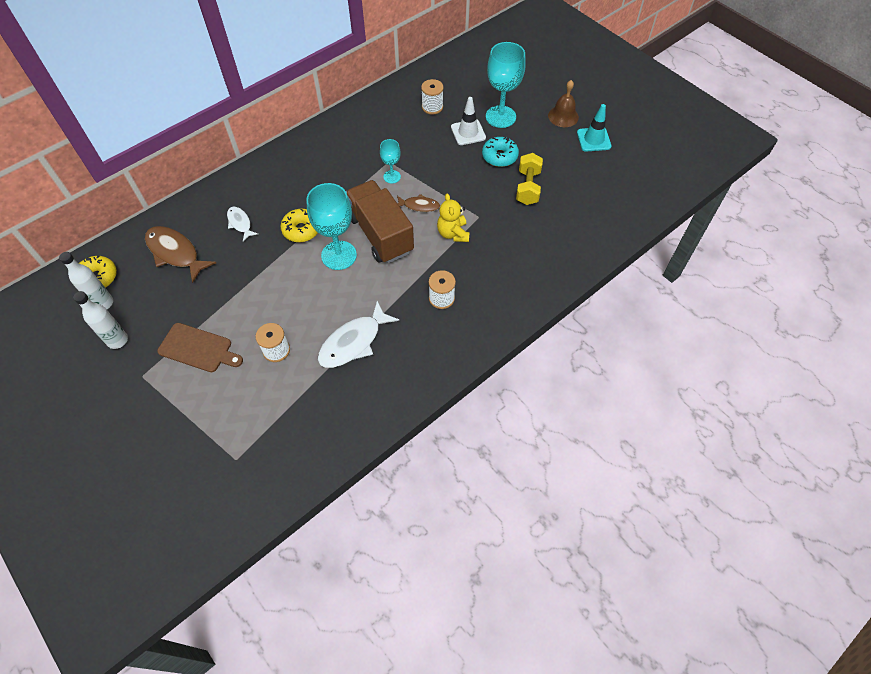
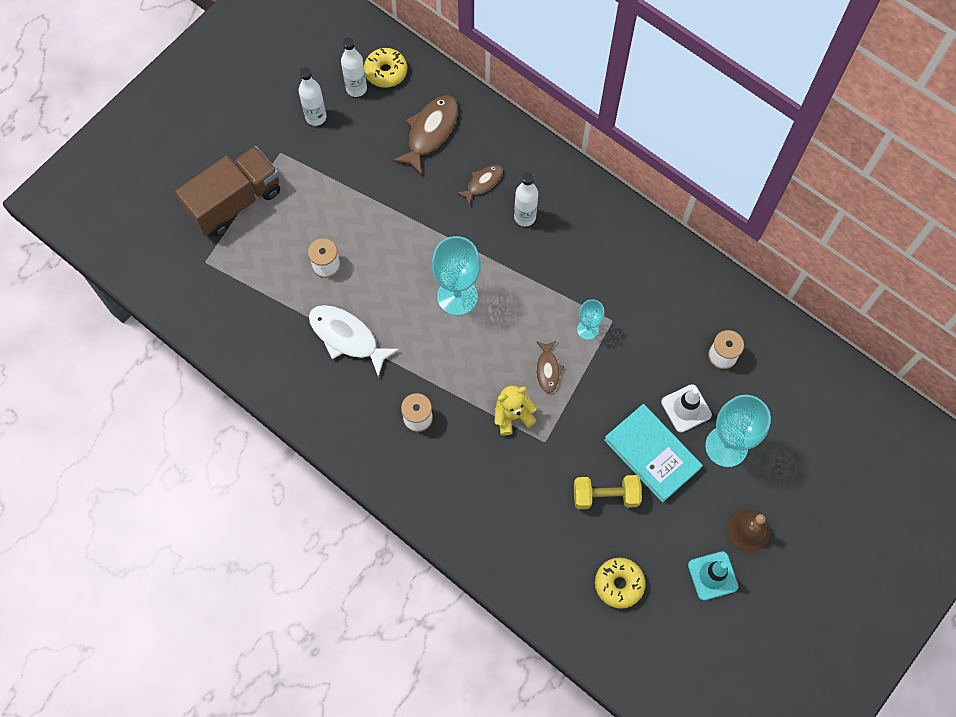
camera: 80 degrees right, 10 degrees up
brown cutting board [157,323,243,372] -> none
white fish [227,207,258,241] -> brown fish [457,165,503,206]
yellow donut [281,209,318,242] -> yellow donut moved to [595,558,646,609]
brown truck [346,180,414,263] -> brown truck moved to [175,146,280,237]
turquoise donut [482,137,519,167] -> turquoise book [604,404,703,503]
none -> white bottle [514,172,538,226]

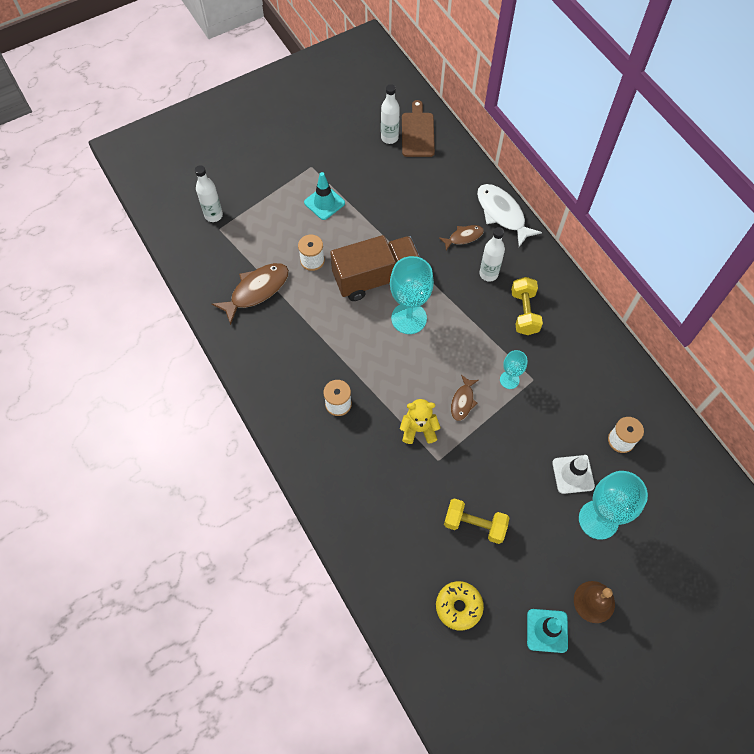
camera: 20 degrees right, 5 degrees down
brown truck [175,146,280,237] -> brown truck moved to [330,235,420,301]
white bottle [299,67,327,126] -> white bottle moved to [195,165,223,222]
white fish [309,305,400,377] -> white fish moved to [477,184,542,247]
yellow donut [364,48,407,88] -> brown cutting board [402,100,435,157]
brown fish [392,95,458,176] -> brown fish moved to [212,263,289,325]
turquoise book [604,404,703,503] -> none
none -> turquoise traffic cone [304,172,345,220]
none -> yellow dumbbell [511,277,543,335]

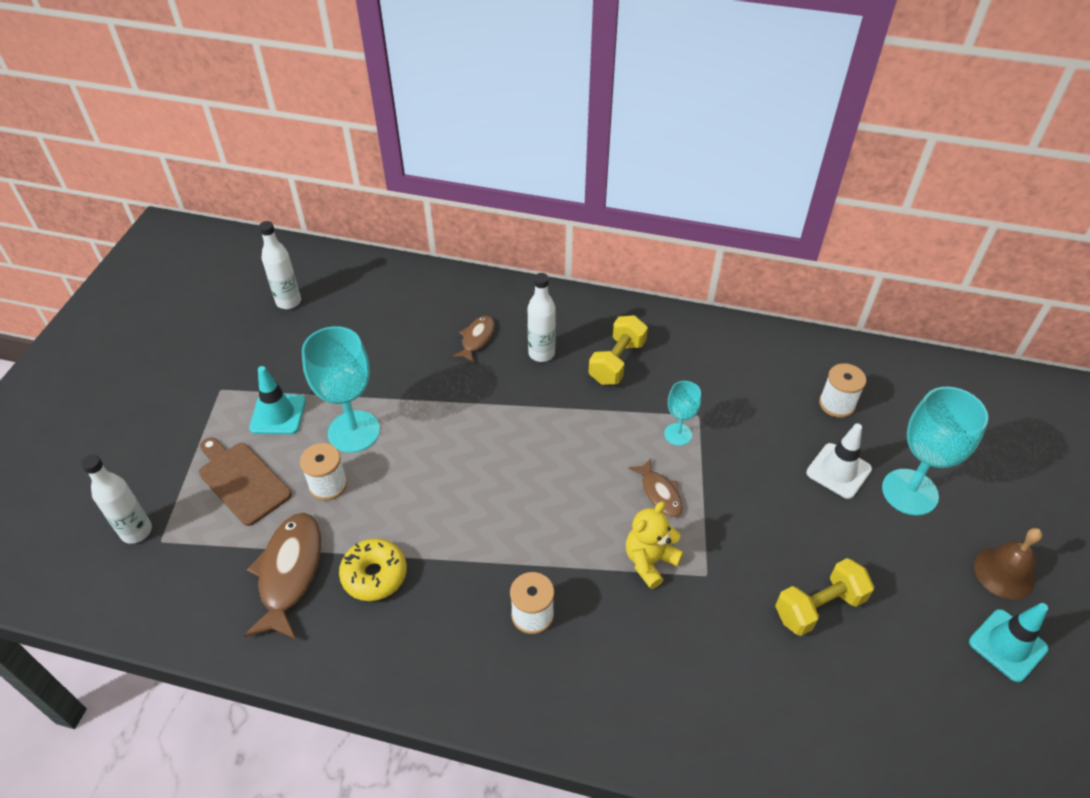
camera: 45 degrees left, 15 degrees down
brown truck [330,235,420,301] -> none
turquoise goblet [390,256,434,334] -> turquoise goblet moved to [302,326,380,453]
brown cutting board [402,100,435,157] -> brown cutting board moved to [199,437,292,526]
yellow donut [436,581,484,630] -> yellow donut moved to [339,538,407,601]
white fish [477,184,542,247] -> none
yellow dumbbell [511,277,543,335] -> yellow dumbbell turned 75 degrees clockwise [589,315,648,385]

